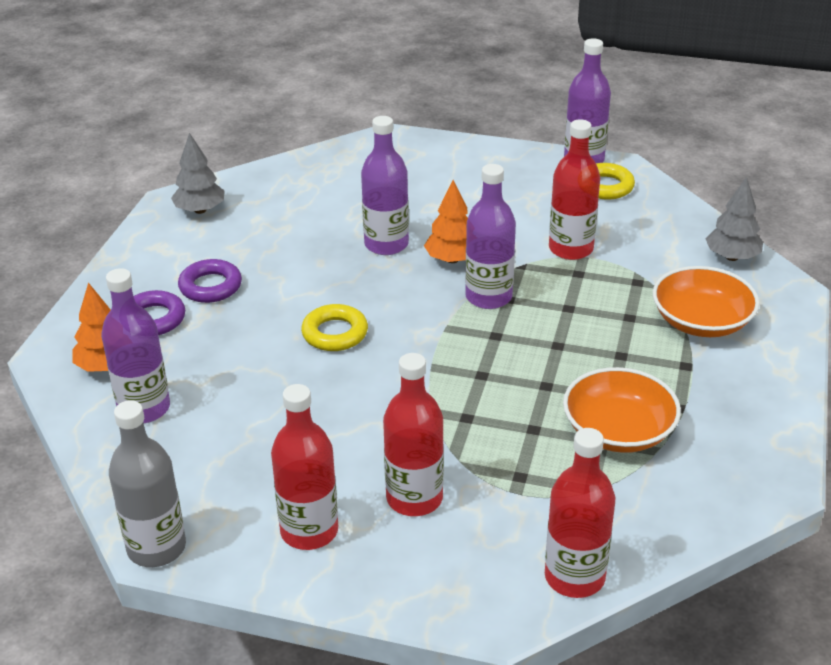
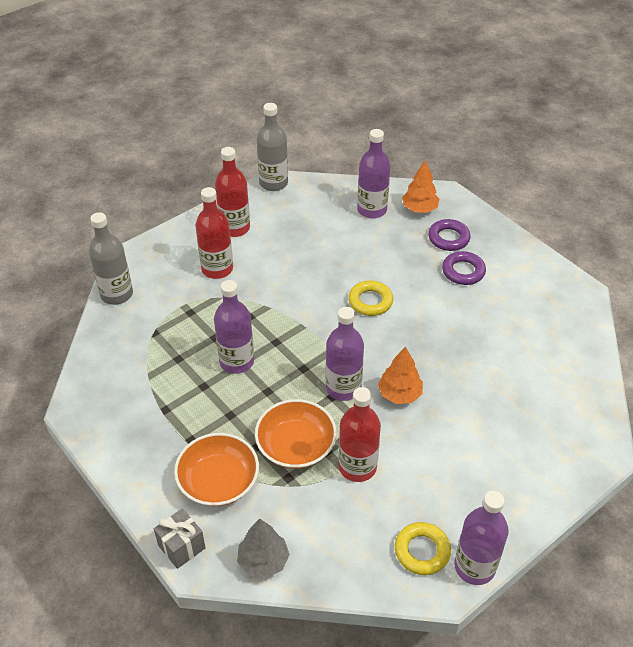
camera: 125 degrees right, 10 degrees up
grey tree [171,133,225,214] -> none
purple bottle [361,116,409,255] -> purple bottle moved to [214,280,254,374]
red bottle [545,428,615,598] -> grey bottle [89,212,133,305]
orange bowl [563,367,681,453] -> orange bowl moved to [255,399,337,469]
none -> grey gift [154,508,206,569]

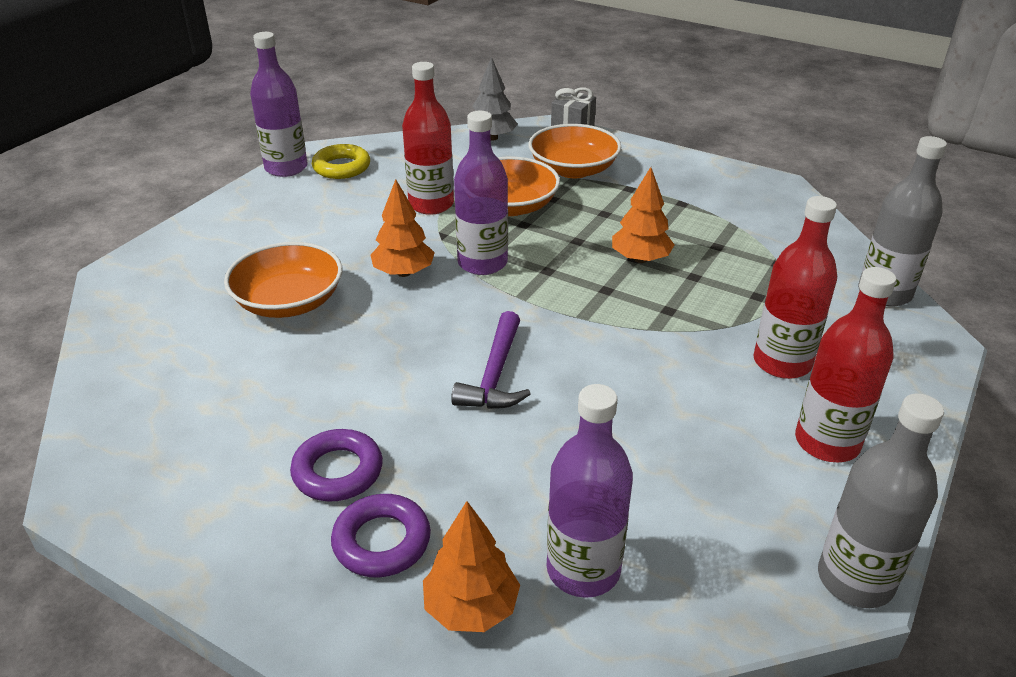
camera: 160 degrees right, 10 degrees down
purple bottle [214,280,254,374] -> orange tree [612,167,675,263]
yellow ring [348,281,393,316] -> purple hammer [451,311,531,409]
none -> orange bowl [224,242,342,318]

